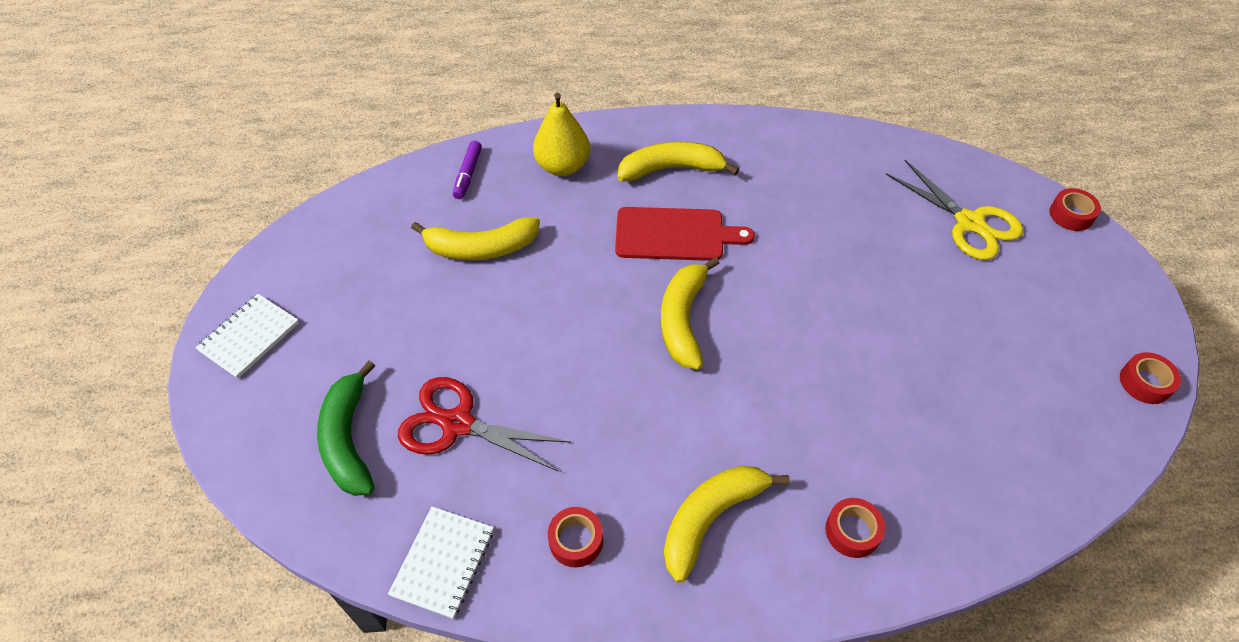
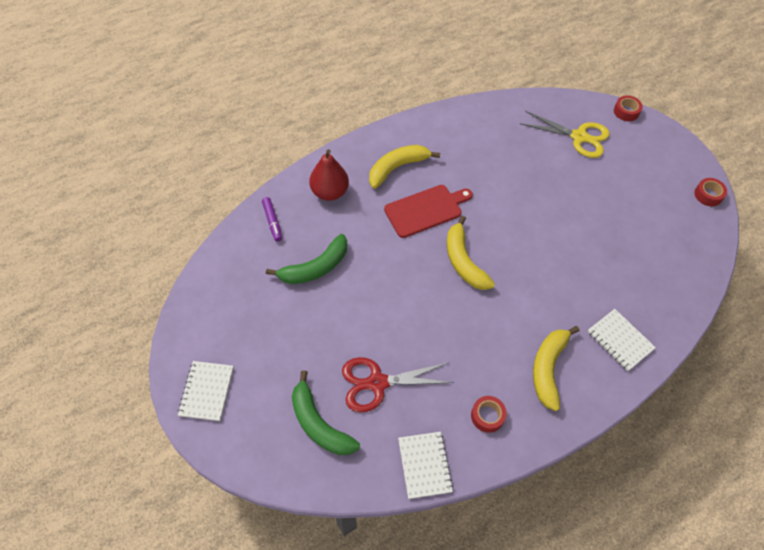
camera: 30 degrees left, 5 degrees up
yellow banana [411,217,540,260] -> green banana [266,234,347,284]
yellow pear [533,92,590,176] -> red pear [309,149,349,201]
red tape [825,498,885,558] -> white notebook [588,309,656,371]

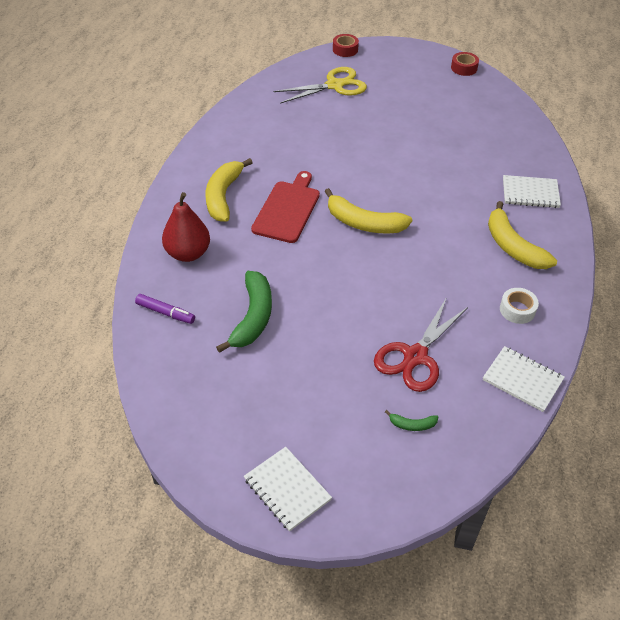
camera: 45 degrees left, 10 degrees down
green banana [292,370,360,455] -> green banana [385,410,438,431], size x0.45
red tape [471,396,507,433] -> white tape [500,288,539,324]

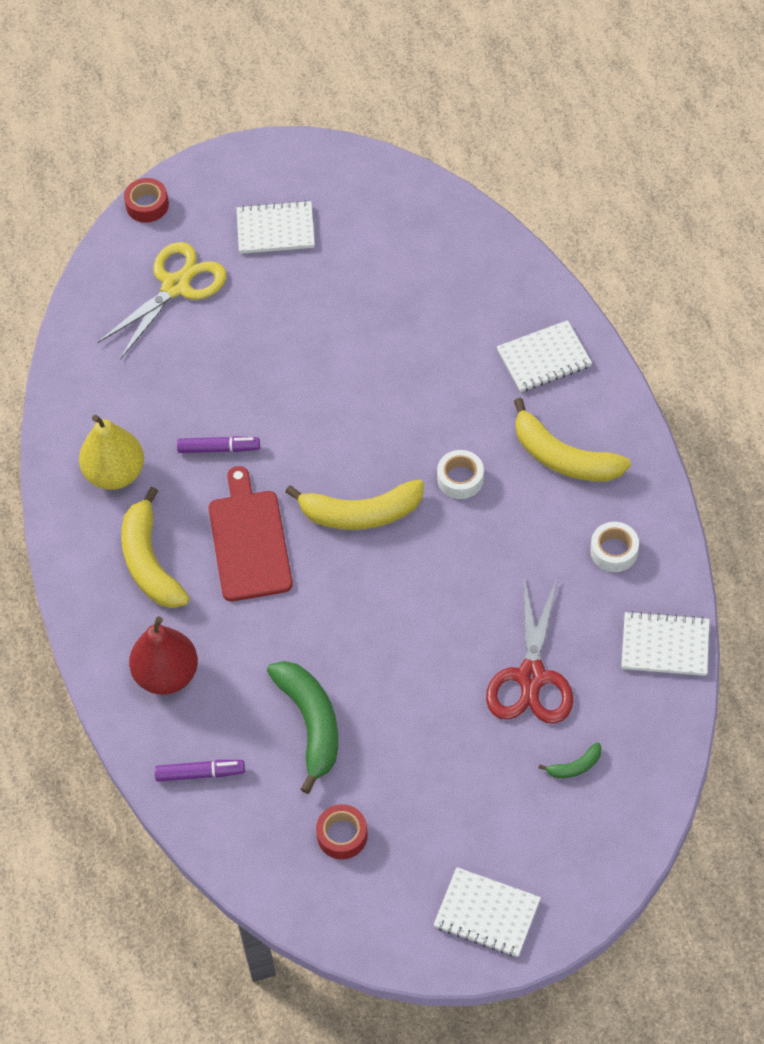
camera: 25 degrees left, 10 degrees up
red tape [451,52,479,76] -> red tape moved to [316,804,368,859]
none -> yellow pear [79,415,144,490]
none -> purple marker [177,436,260,453]
none -> white notebook [237,200,315,254]
none -> white tape [437,450,484,499]

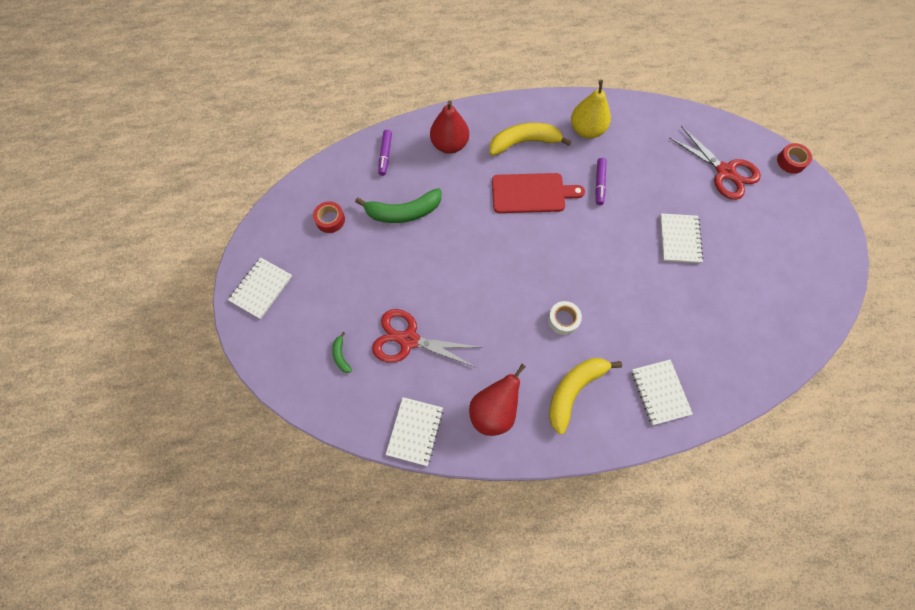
camera: 95 degrees right, 10 degrees up
yellow scissors [97,242,227,360] -> red scissors [669,126,761,200]
white notebook [237,200,315,254] -> white notebook moved to [660,214,703,263]
yellow banana [285,479,424,530] -> none
white tape [590,522,639,572] -> red pear [469,364,526,436]

